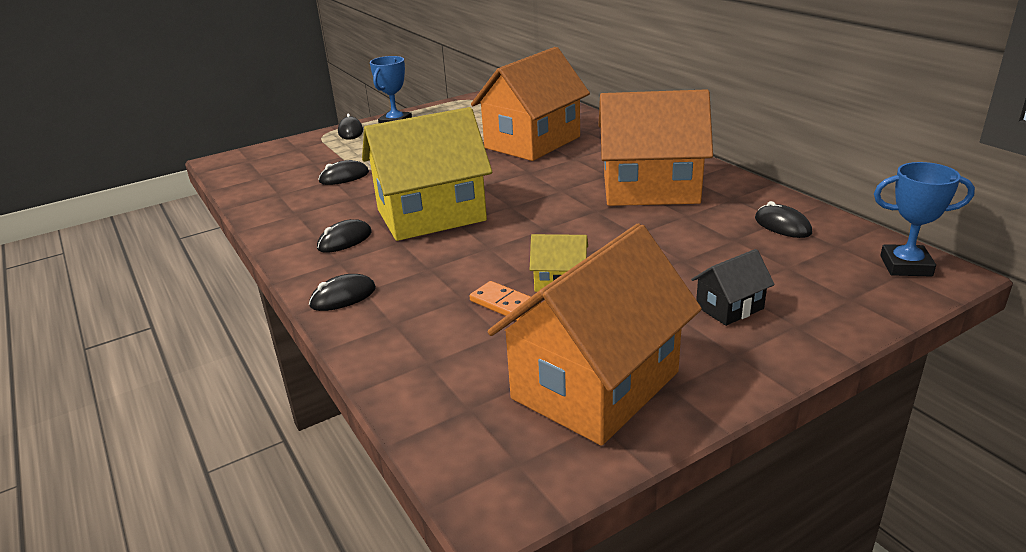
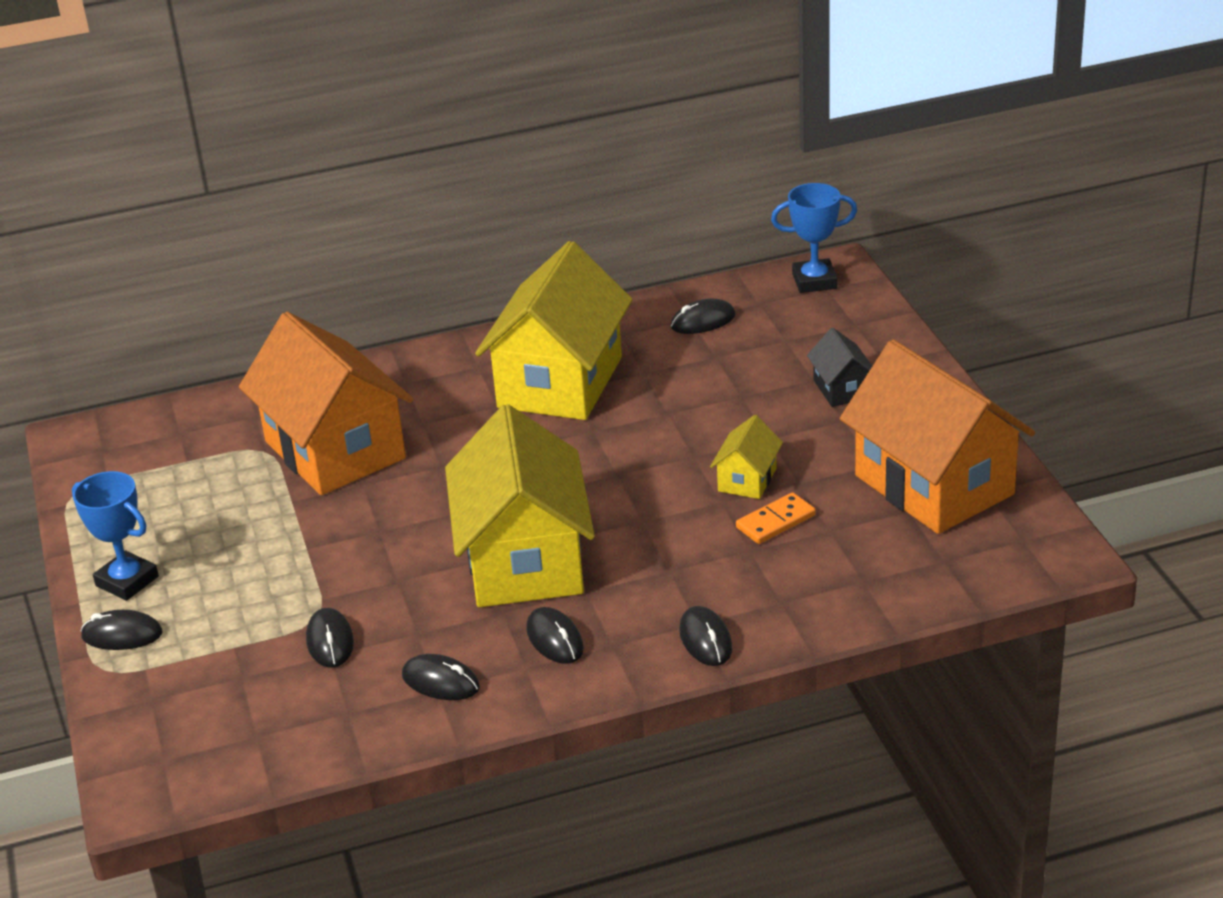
camera: 75 degrees left, 5 degrees up
orange house [598,89,713,206] -> yellow house [475,241,633,420]
blue trophy [874,162,975,277] -> blue trophy turned 60 degrees clockwise [771,183,857,293]
none -> black mouse [402,654,480,700]

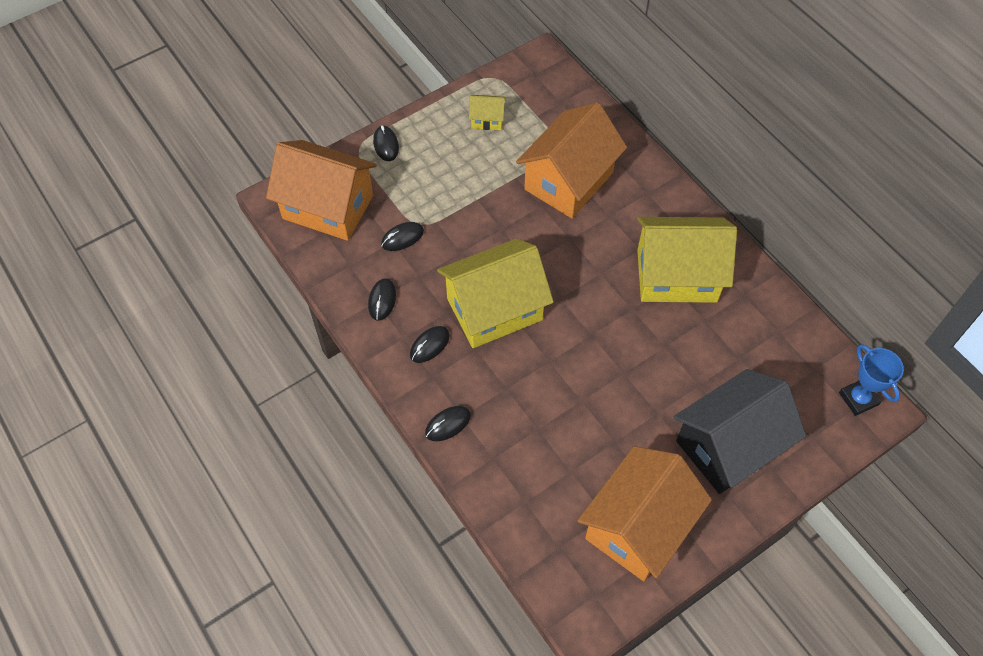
camera: 70 degrees right, 25 degrees up
blue trophy [72,471,159,601] -> none
black mouse [671,298,736,334] -> none
yellow house [710,415,783,499] -> yellow house moved to [469,95,506,130]
orange domino [736,492,816,544] -> none
black house [807,328,872,407] -> black house [674,369,806,494], size x2.29
none -> orange house [266,140,377,241]

